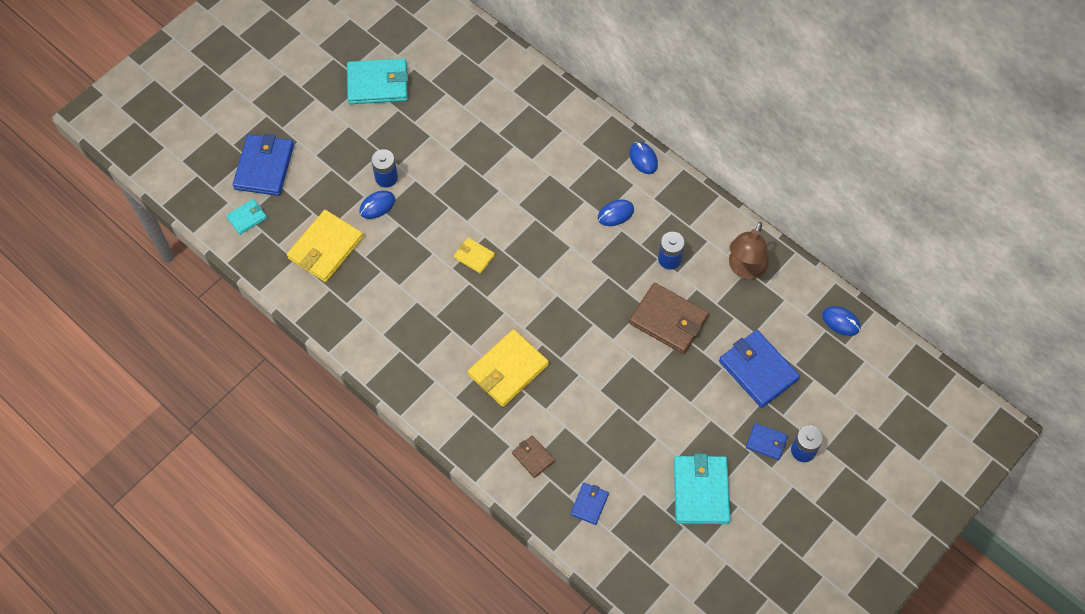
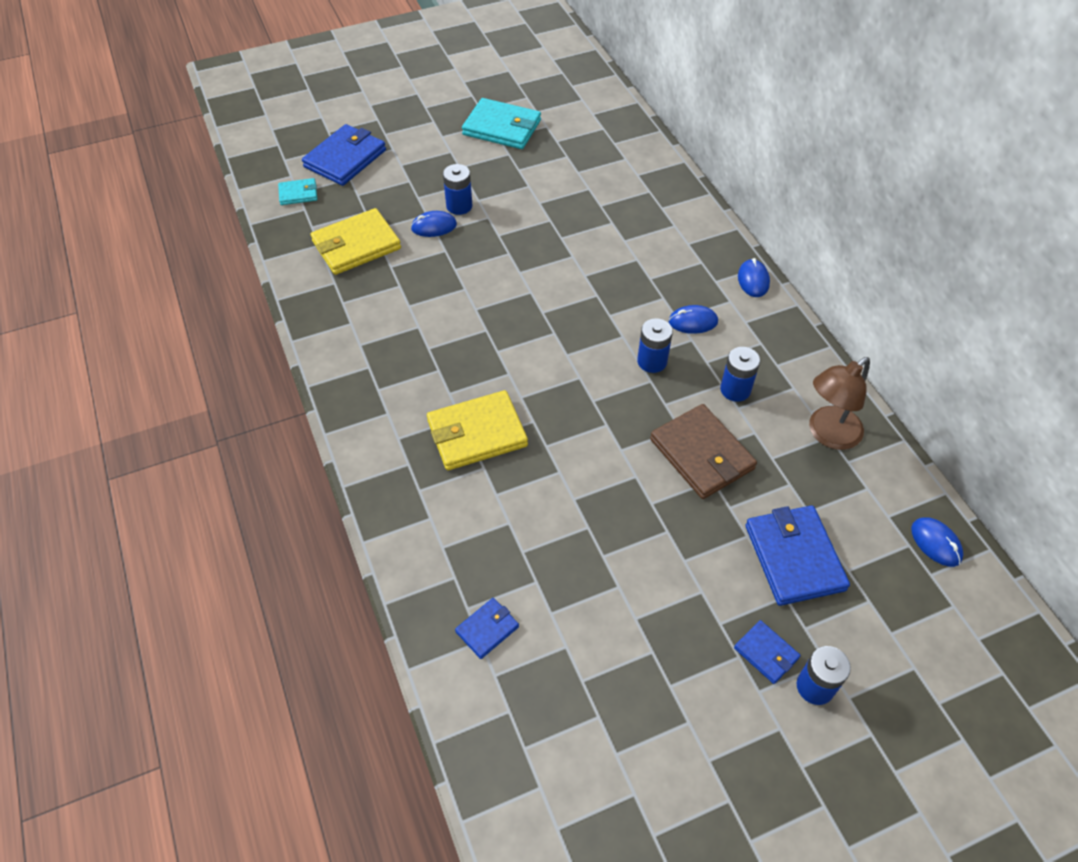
camera: 25 degrees right, 10 degrees down
yellow wallet [454,237,495,274] -> none
brown wallet [512,435,555,478] -> none
turquoise wallet [674,454,730,524] -> none
none -> blue battery [637,318,673,373]

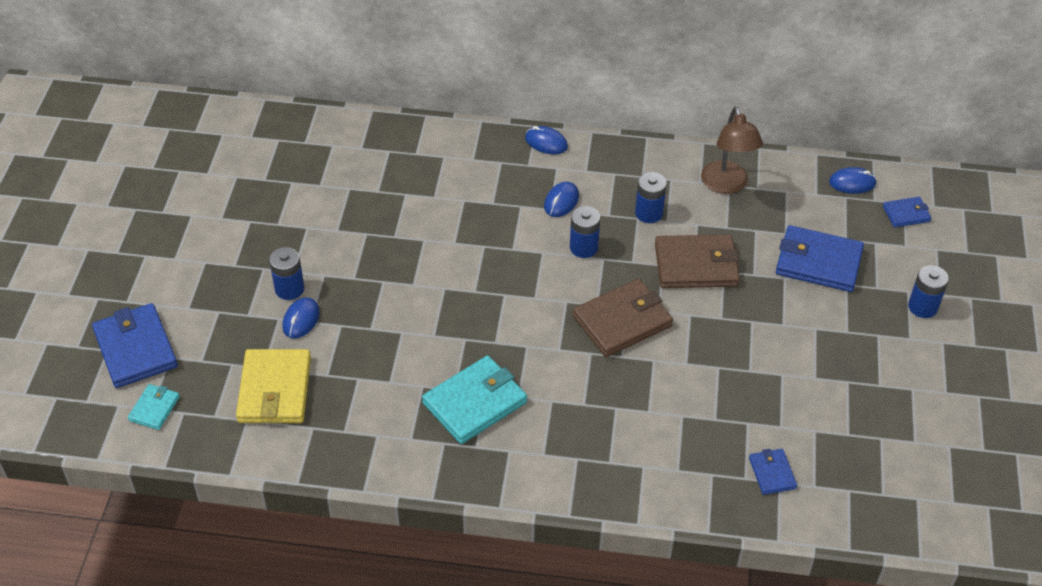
camera: 60 degrees left, 5 degrees down
yellow wallet [427,390,528,470] -> none
turquoise wallet [462,98,541,149] -> turquoise wallet moved to [422,356,527,444]
blue wallet [734,620,800,684] -> blue wallet moved to [883,197,931,228]
none -> brown wallet [573,279,673,357]

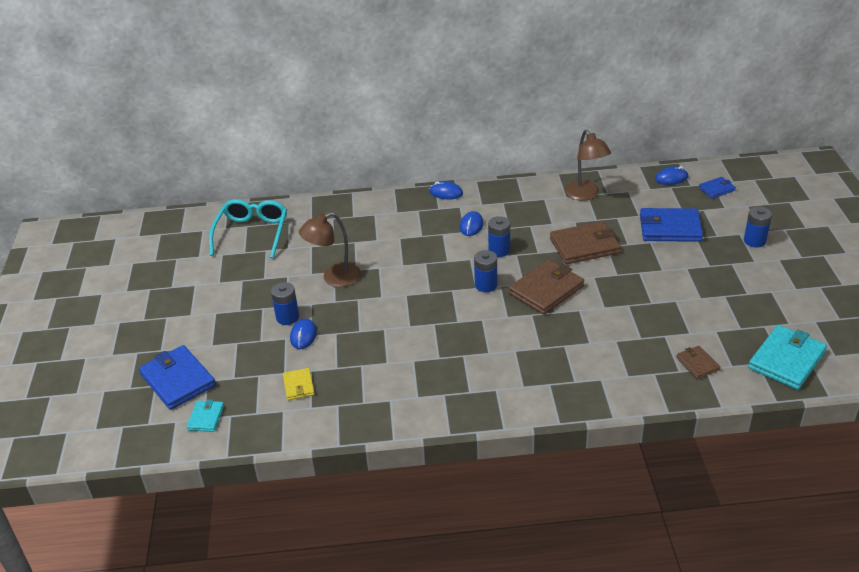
camera: 10 degrees left, 10 degrees down
yellow wallet [236,349,311,423] -> yellow wallet [283,368,315,400], size x0.52
turquoise wallet [422,356,527,444] -> turquoise wallet moved to [748,325,827,390]
blue battery [635,172,667,223] -> blue battery moved to [474,250,497,292]
blue wallet [749,449,797,495] -> brown wallet [676,346,720,379]
none -> turquoise glasses [209,199,287,258]
none -> brown lamp [299,212,361,287]

